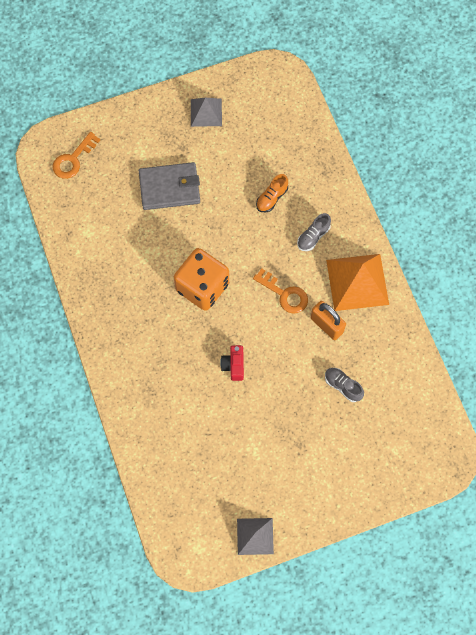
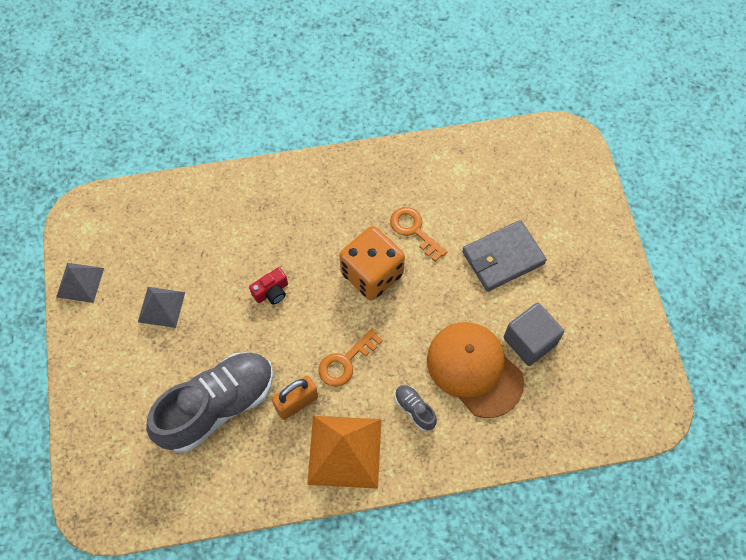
camera: 100 degrees right, 5 degrees down
orange key [52,132,100,179] -> orange key moved to [390,207,447,262]
grey wallet [139,162,200,210] -> grey wallet turned 60 degrees clockwise [462,220,547,292]
grey pyramid [191,98,222,127] -> grey pyramid moved to [138,287,185,328]
red camera [220,345,244,381] -> red camera turned 135 degrees clockwise [249,267,288,304]
orange shoe [256,174,288,212] -> orange cap [427,322,524,418]
grey shoe [325,368,364,402] -> grey shoe [146,352,274,453], size x2.45
none -> grey cube [504,303,564,366]

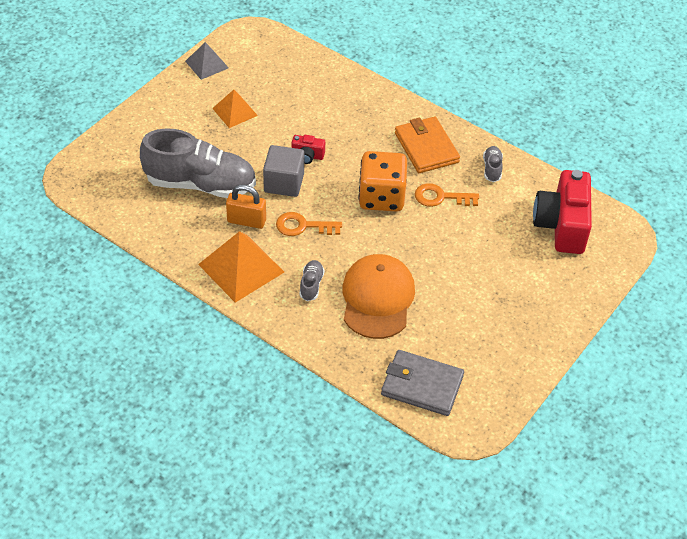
camera: 45 degrees right, 15 degrees down
grey pyramid [138,287,185,328] -> orange pyramid [212,90,258,128]
orange key [390,207,447,262] -> orange key turned 90 degrees counterclockwise [415,183,479,207]
grey wallet [462,220,547,292] -> grey wallet moved to [381,350,464,416]
grey cube [504,303,564,366] -> grey cube moved to [263,145,304,197]
none -> orange wallet [395,117,460,173]
none -> grey shoe [483,146,503,182]
none -> red camera [533,170,592,254]

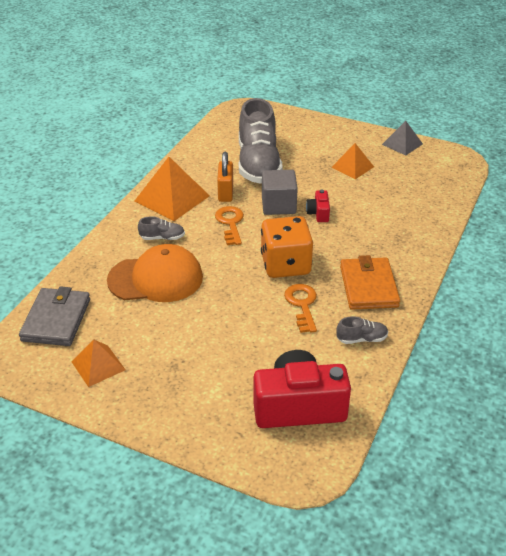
camera: 80 degrees right, 10 degrees down
orange wallet [395,117,460,173] -> orange wallet turned 60 degrees counterclockwise [340,255,400,310]
none -> orange pyramid [71,339,125,387]

